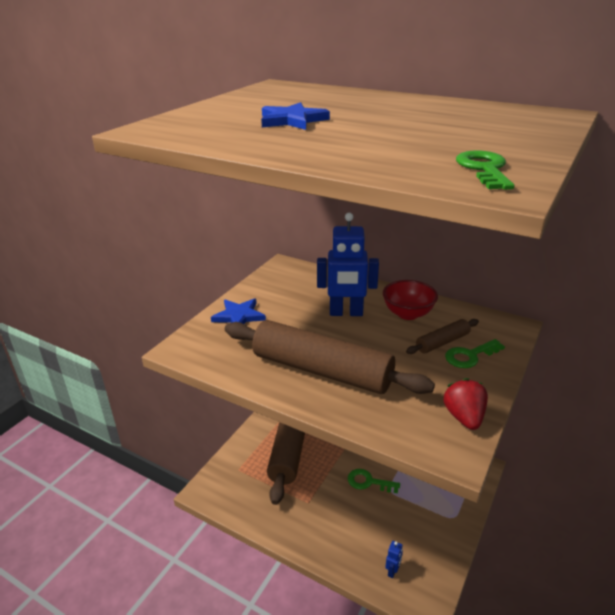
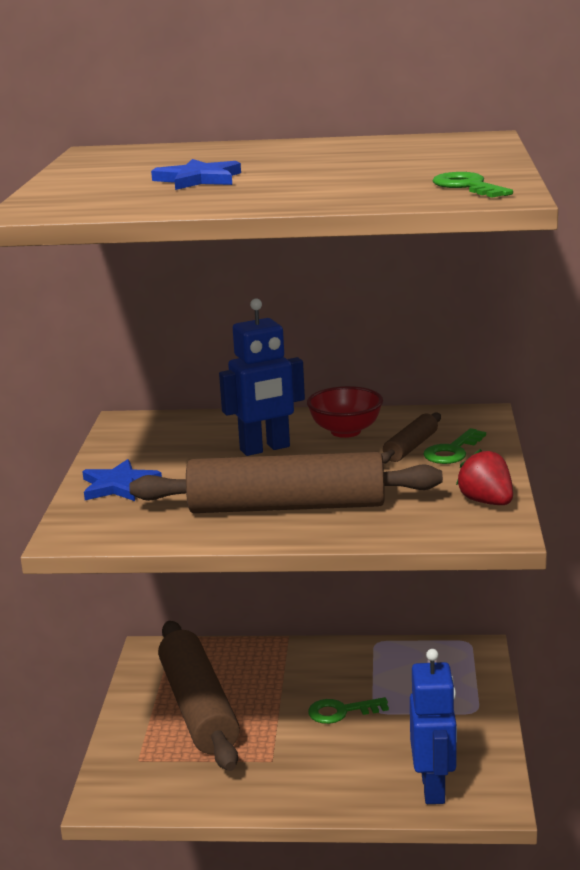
camera: 25 degrees left, 10 degrees down
blue robot [385,541,403,578] -> blue robot [410,649,457,804], size x2.34

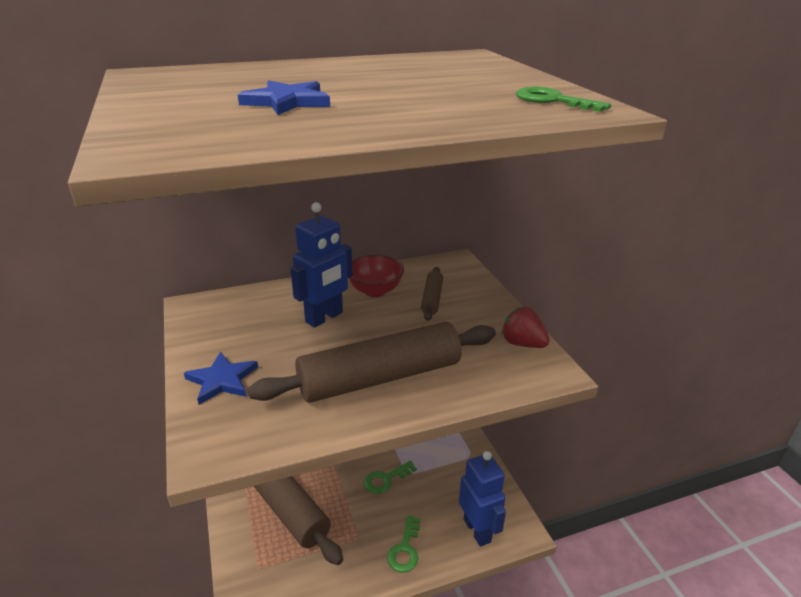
camera: 25 degrees left, 10 degrees up
green key [423,428,486,464] -> green key moved to [387,515,420,573]

